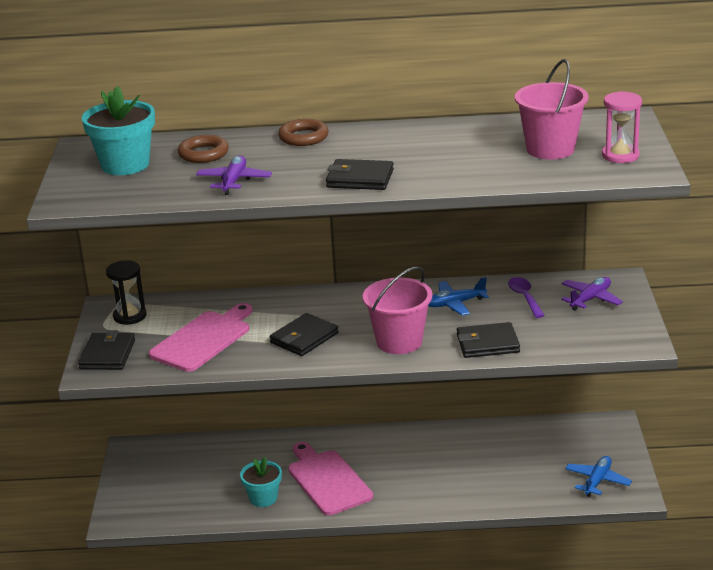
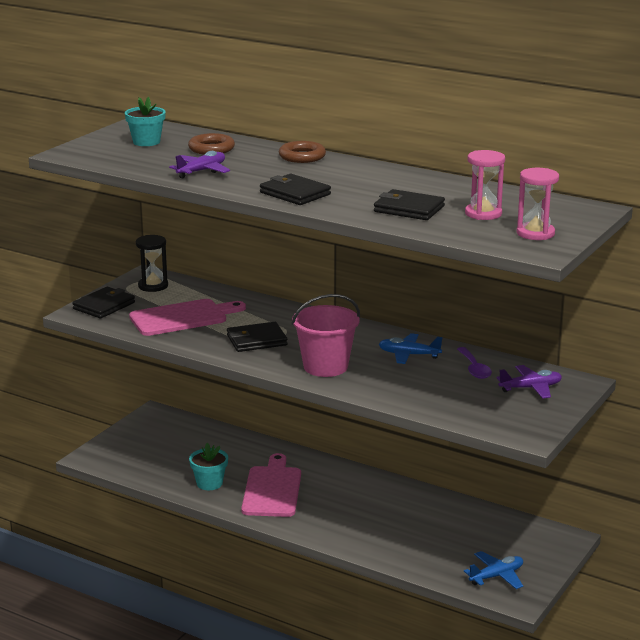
camera: 30 degrees right, 5 degrees down
turquoise flower pot [82,86,155,175] -> turquoise flower pot [125,97,166,146], size x0.64
black wallet [457,322,520,358] -> black wallet moved to [374,189,445,220]
purple spoon [508,277,545,318] -> purple spoon turned 150 degrees clockwise [457,347,492,379]
pink bucket [515,59,589,159] -> pink hourglass [465,150,505,220]

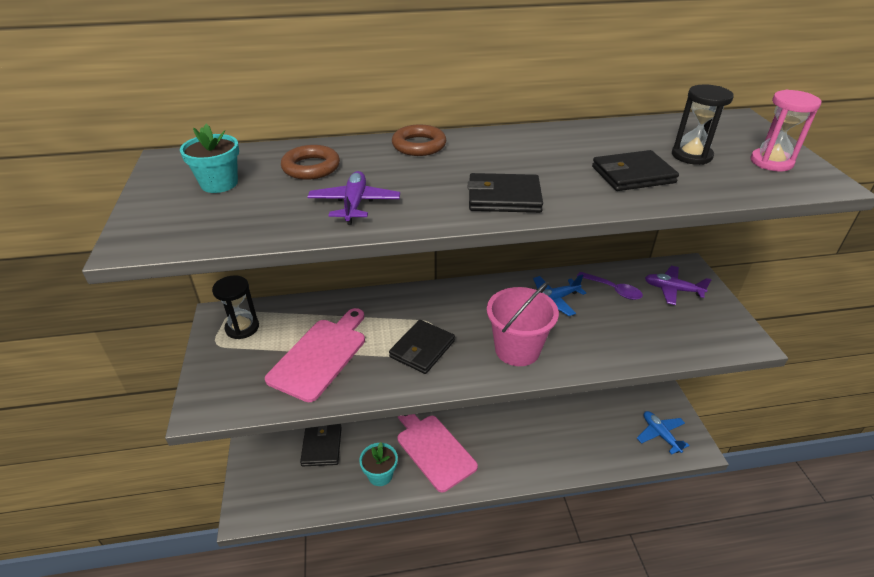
camera: 40 degrees left, 15 degrees up
black wallet [72,287,135,318] -> black wallet moved to [300,424,342,466]
blue plane [464,551,523,589] -> blue plane turned 45 degrees counterclockwise [637,411,690,454]
pink hourglass [465,150,505,220] -> black hourglass [672,84,734,165]
purple plane [496,365,562,399] -> purple plane turned 105 degrees counterclockwise [645,266,711,305]

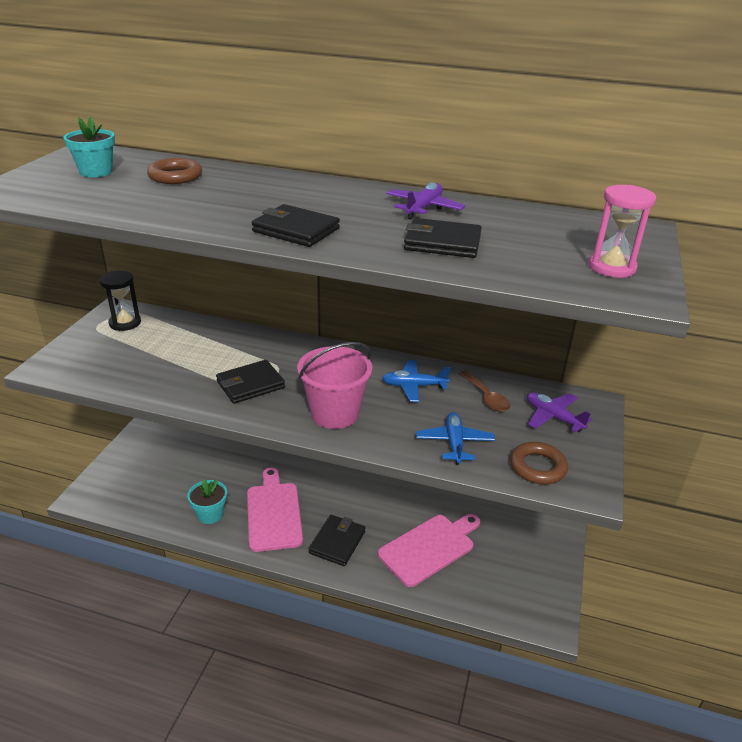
camera: 25 degrees right, 5 degrees down
pink cutting board [265,308,365,402] -> pink cutting board moved to [378,514,480,587]
black wallet [300,424,342,466] -> black wallet moved to [308,515,366,566]
purple plane [308,171,400,225] -> purple plane moved to [386,182,465,220]
brown ring [392,125,447,156] -> brown ring moved to [510,442,568,484]
purple spoon [577,272,643,300] -> brown spoon [459,371,510,412]
blue plane [637,411,690,454] -> blue plane moved to [416,412,495,465]
black hourglass [672,84,734,165] -> none

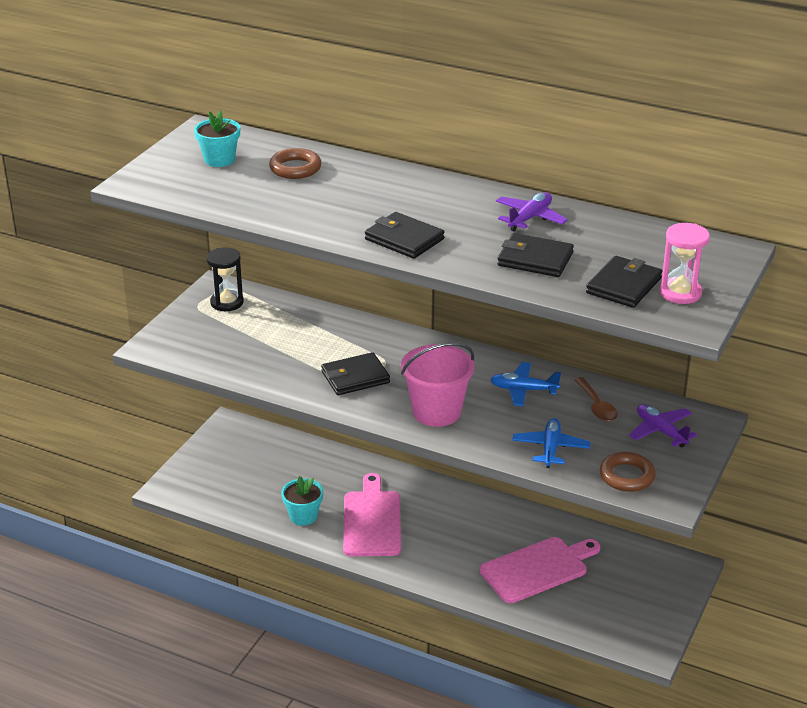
camera: 10 degrees right, 0 degrees up
black wallet [308,515,366,566] -> black wallet moved to [586,256,662,308]

